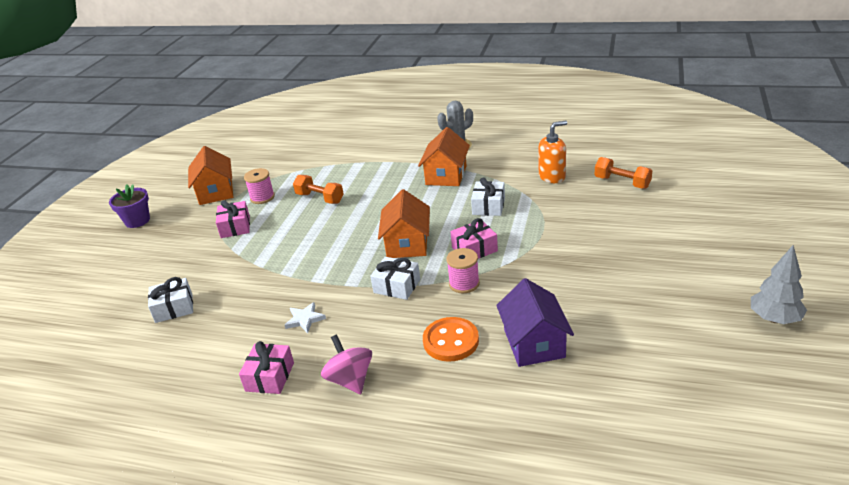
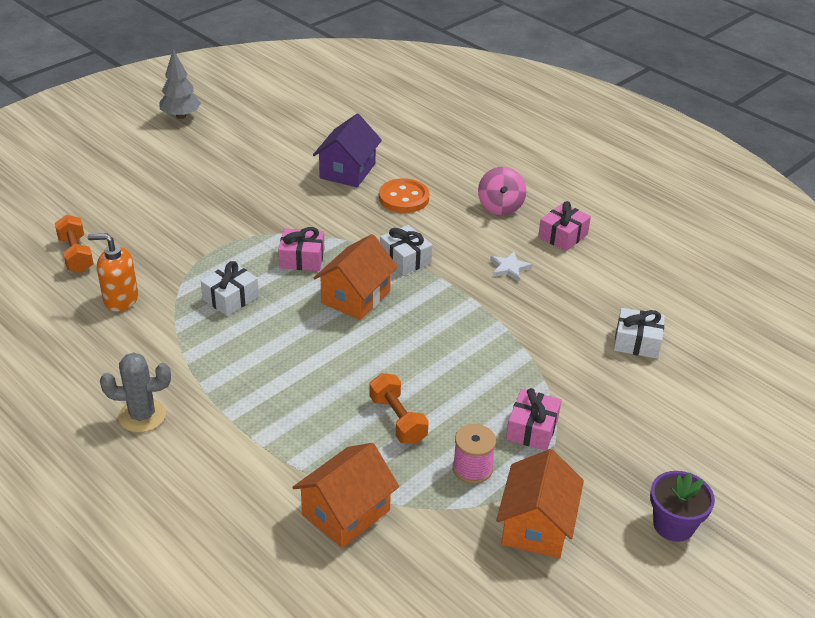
camera: 155 degrees left, 5 degrees up
orange house [418,127,470,186] -> orange house moved to [292,443,399,548]
pink spool [446,248,480,293] -> none

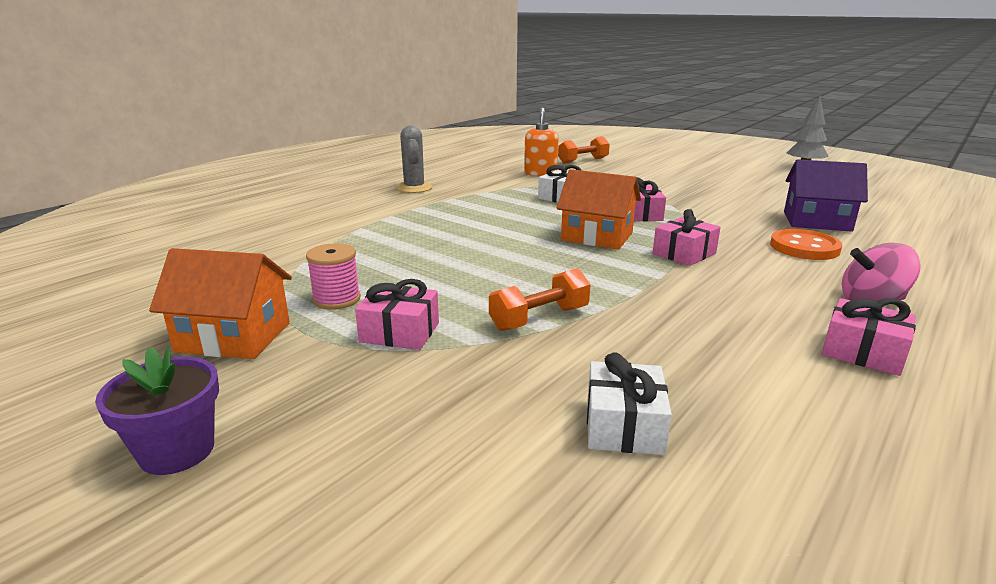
camera: 85 degrees right, 15 degrees down
orange house [292,443,399,548] -> none
orange dumbbell [369,373,429,444] -> orange dumbbell moved to [489,268,590,331]
white gift [380,225,433,275] -> pink gift [653,209,721,266]
white star [490,252,532,282] -> none

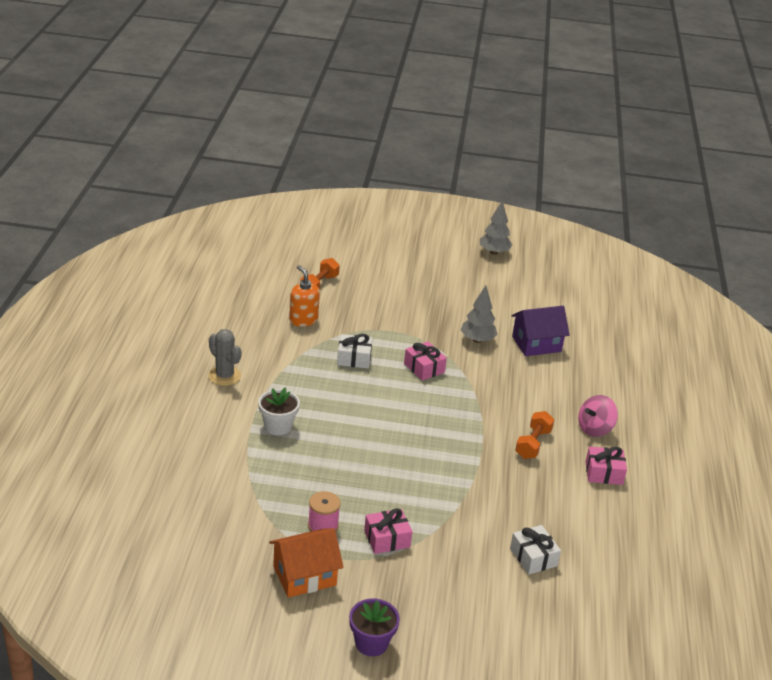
camera: 35 degrees left, 10 degrees up
orange dumbbell [489,268,590,331] -> orange dumbbell moved to [515,411,554,459]
orange house [557,169,641,250] -> none
pink gift [653,209,721,266] -> none
orange button [770,229,842,260] -> none
none -> white flower pot [258,388,300,435]
none -> grey tree [461,285,498,343]

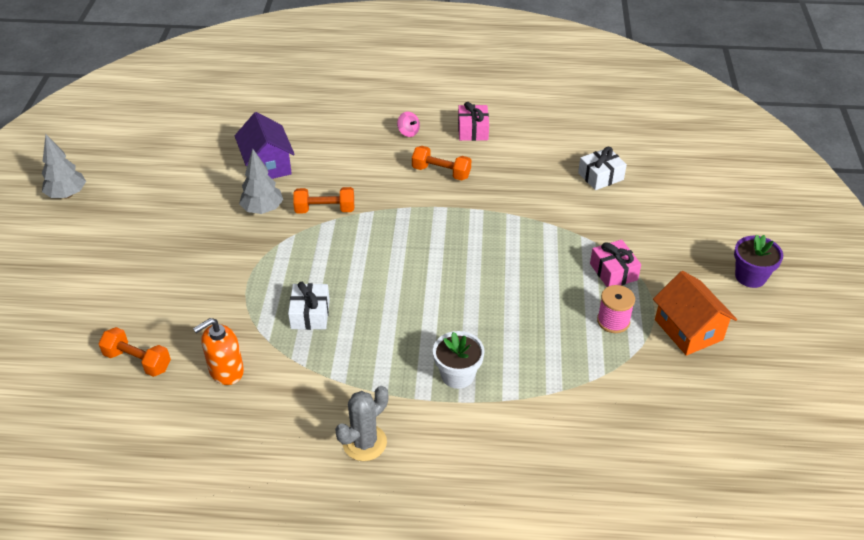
camera: 90 degrees left, 10 degrees up
pink gift [404,341,447,381] -> none
pink spinning top [578,395,618,437] -> pink spinning top [397,112,420,137], size x0.60
none -> orange dumbbell [293,187,354,214]

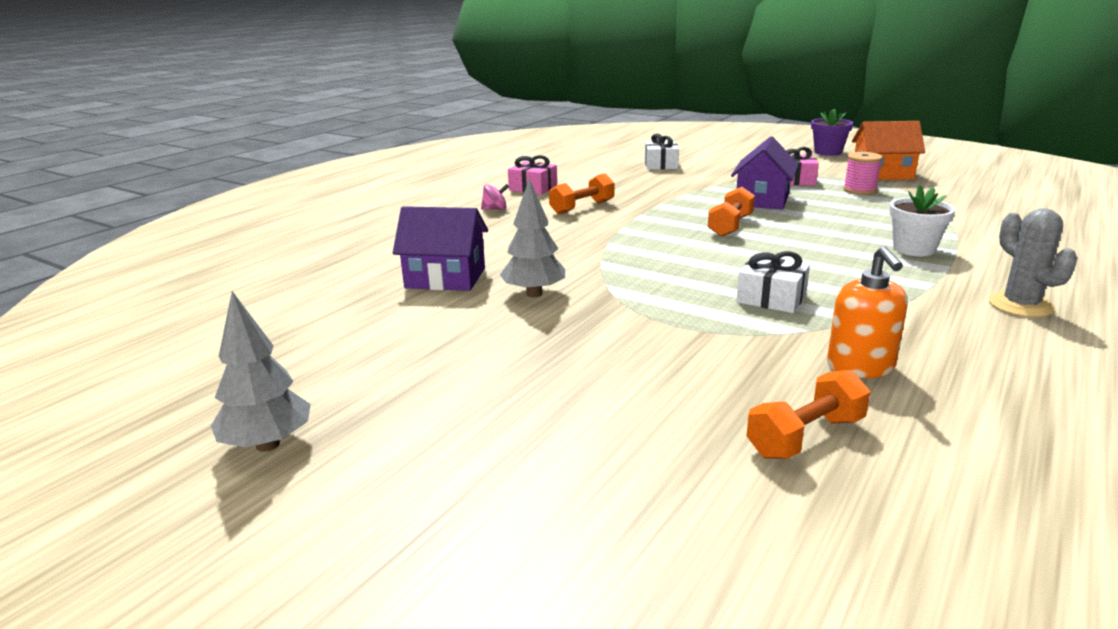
camera: 60 degrees left, 20 degrees down
orange dumbbell [293,187,354,214] -> orange dumbbell moved to [708,187,755,237]
none -> purple house [731,136,799,210]

